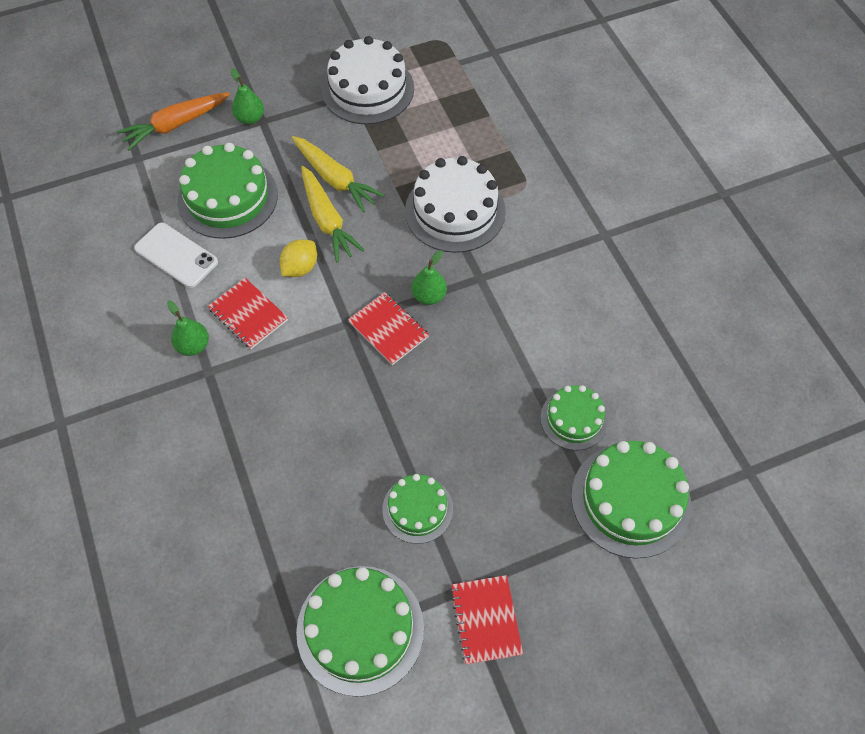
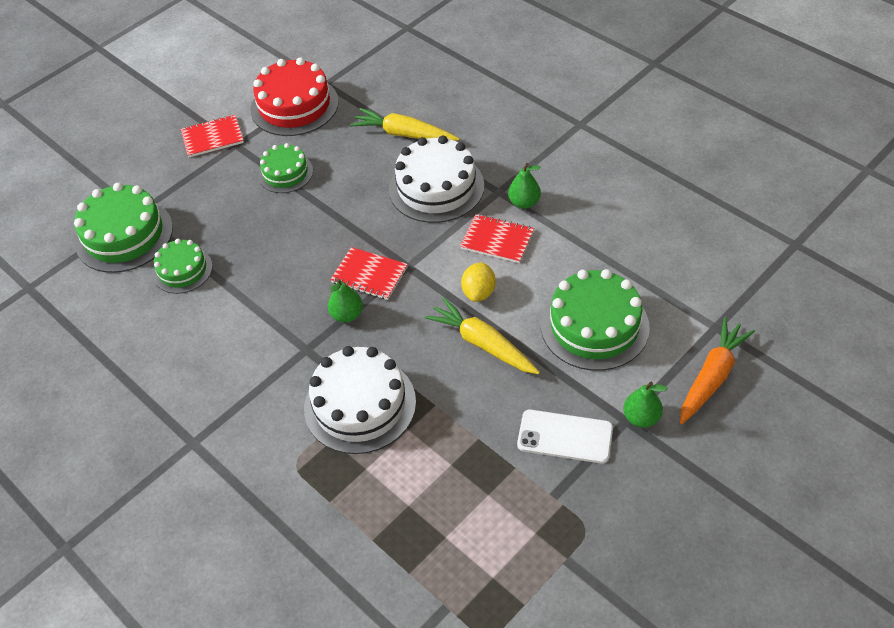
camera: 160 degrees right, 10 degrees down
white phone [134,223,218,288] -> white phone moved to [517,410,613,464]
yellow carrot [292,136,385,213] -> yellow carrot moved to [350,108,459,141]
green cake [296,566,424,697] -> red cake [251,57,339,136]
white cake [321,36,414,124] -> white cake moved to [389,135,484,223]
red notebook [450,575,523,665] -> red notebook turned 75 degrees counterclockwise [181,115,244,157]

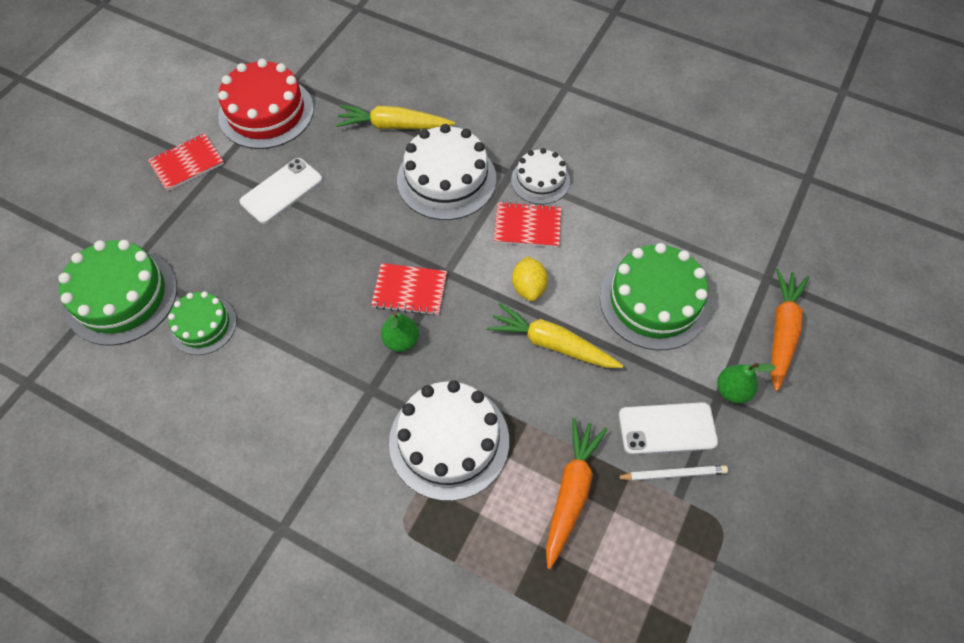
camera: 20 degrees left, 10 degrees up
green cake [258,143,313,193] -> white phone [239,158,323,224]
green pear [508,163,541,209] -> white cake [511,148,570,205]
none -> orange carrot [546,418,608,569]
none -> white pencil [615,465,728,481]

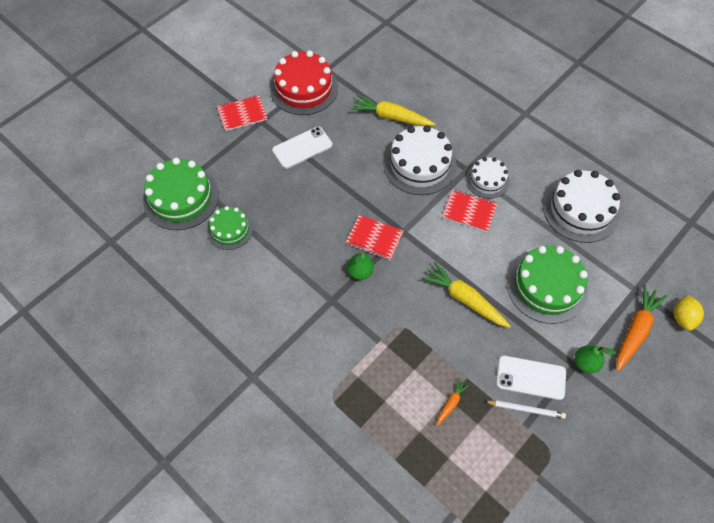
camera: 15 degrees right, 0 degrees up
white cake [389,380,509,501] -> white cake moved to [543,170,620,243]
yellow lemon [512,256,548,301] -> yellow lemon moved to [674,295,704,331]
orange carrot [546,418,608,569] -> orange carrot [436,378,470,426], size x0.51

